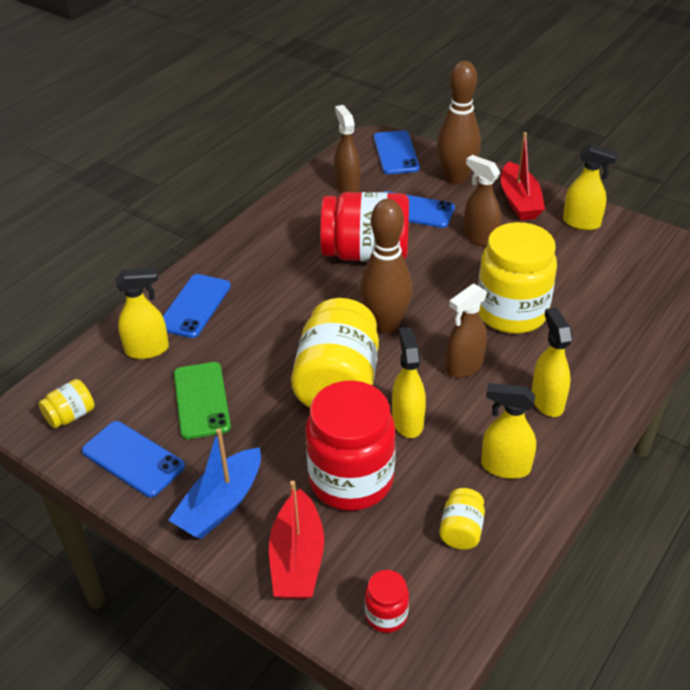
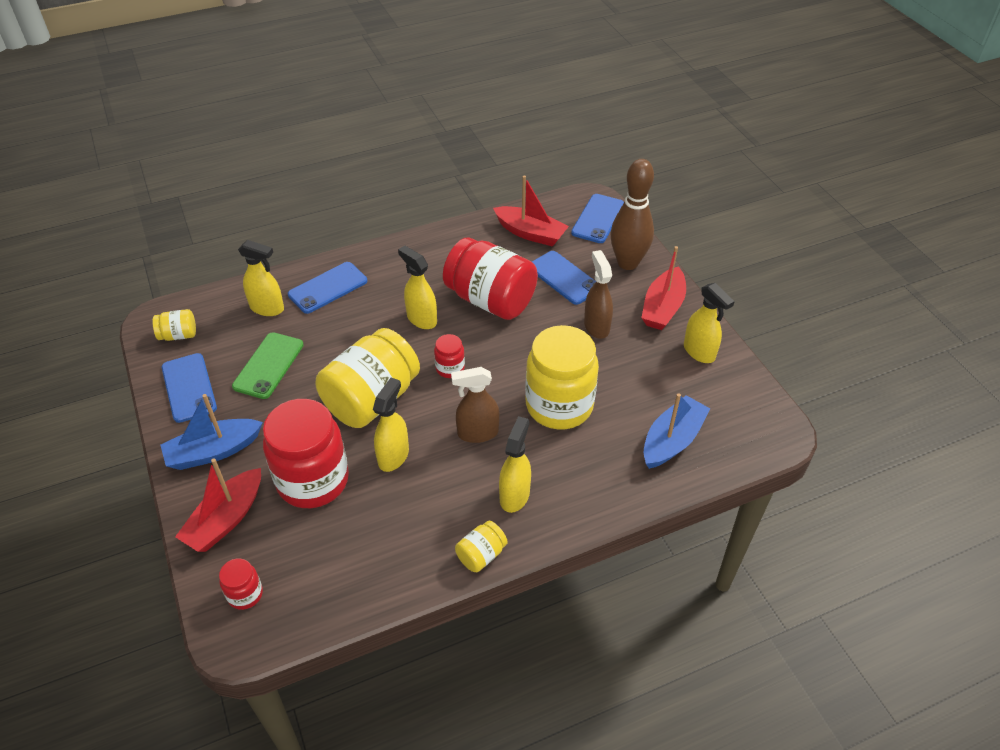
camera: 30 degrees right, 5 degrees up
brown spray bottle [334,105,361,193] -> red boat [493,175,569,247]
brown bowling pin [360,199,413,334] -> red jar [434,334,465,378]
yellow jar [439,488,485,550] -> yellow jar moved to [455,521,508,572]
yellow spray bottle [481,383,536,479] -> yellow spray bottle moved to [398,246,437,329]
none -> blue boat [643,393,710,469]

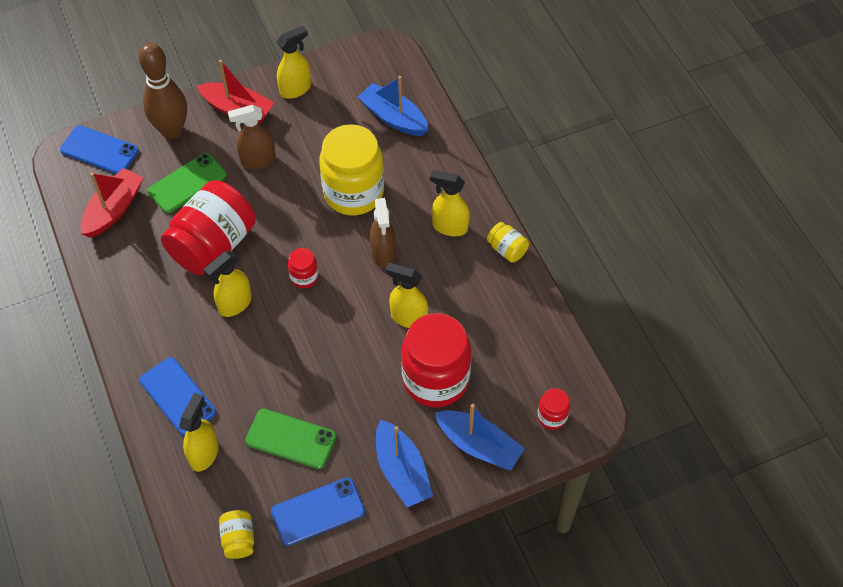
camera: 90 degrees left, 10 degrees up
red boat [175,458,261,552] -> blue boat [435,404,525,471]
yellow jar [316,328,420,428] -> none
blue phone [532,251,596,305] -> green phone [148,153,227,213]

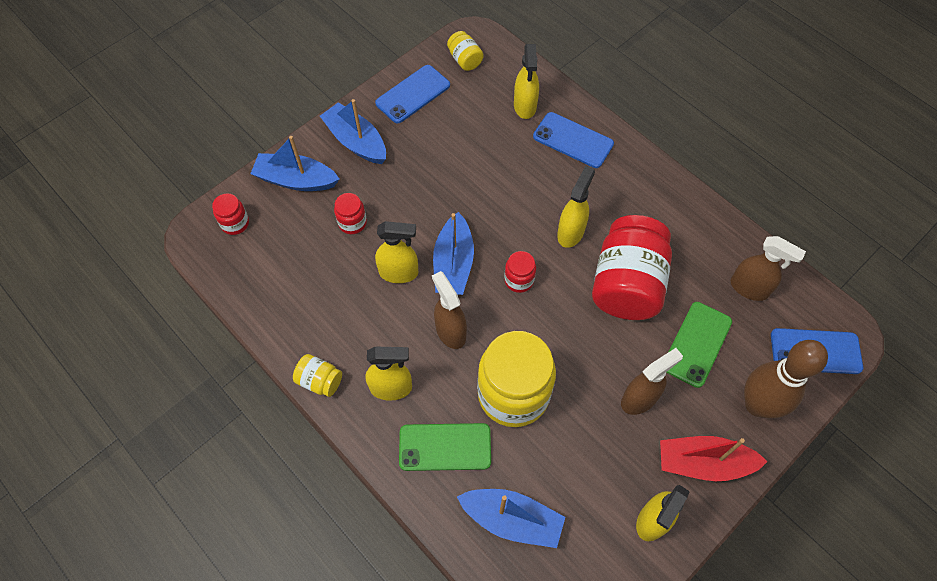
camera: 160 degrees right, 5 degrees up
red boat [80,168,144,238] -> brown spray bottle [731,236,806,301]
green phone [245,409,336,469] -> green phone moved to [399,423,491,471]
red jar [401,313,471,407] -> red jar [334,193,367,234], size x0.45
none -> blue boat [433,212,474,295]

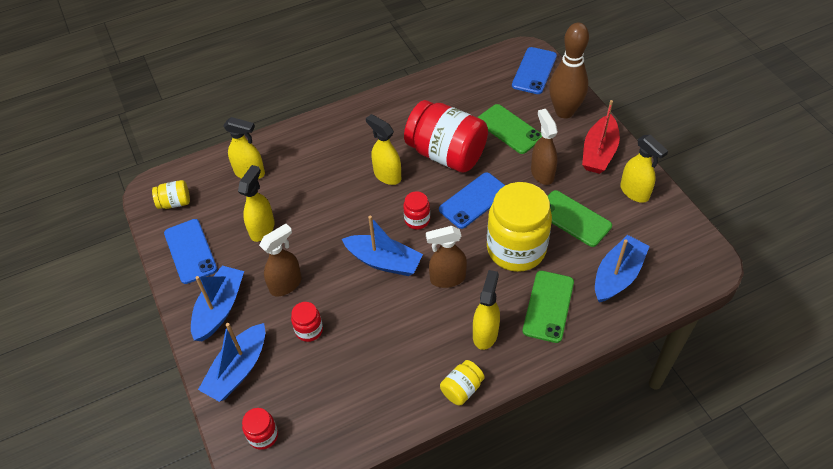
camera: 70 degrees left, 10 degrees down
blue boat [320,99,386,164] -> blue boat turned 135 degrees clockwise [191,266,244,341]
yellow spray bottle [375,221,418,283] -> yellow spray bottle moved to [238,165,275,242]
blue phone [533,112,614,168] -> blue phone moved to [439,172,505,229]
brown spray bottle [731,236,806,301] -> brown spray bottle moved to [259,224,302,297]
none -> green phone [548,190,612,247]

